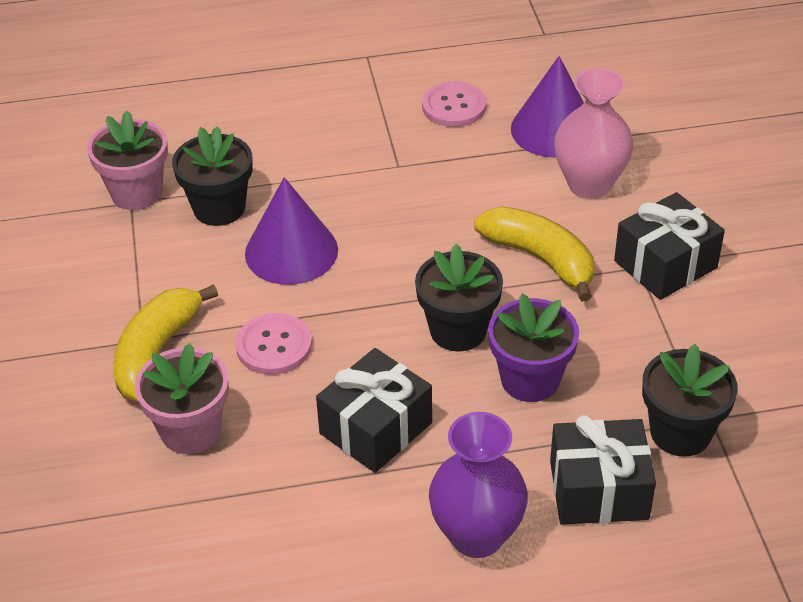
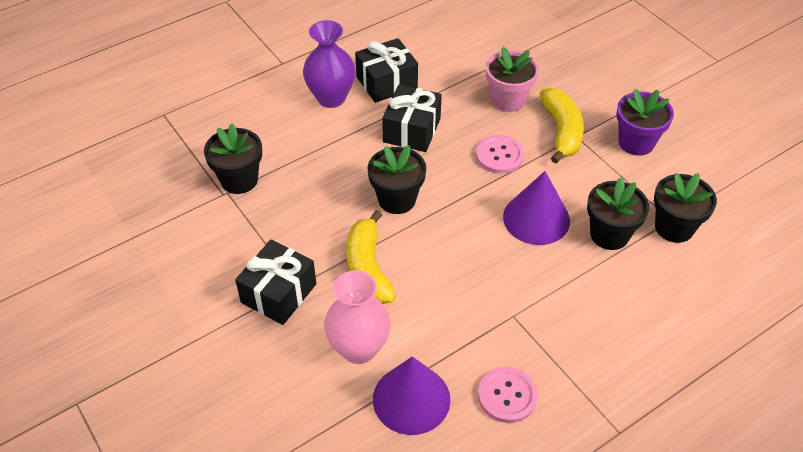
camera: 155 degrees right, 5 degrees up
pink flower pot [87,110,168,210] -> black flower pot [654,173,717,243]
yellow banana [474,207,594,301] -> yellow banana turned 60 degrees clockwise [346,210,396,304]
purple flower pot [488,293,579,402] -> purple flower pot moved to [616,89,674,156]
black gift [550,415,656,525] -> black gift moved to [355,38,418,103]

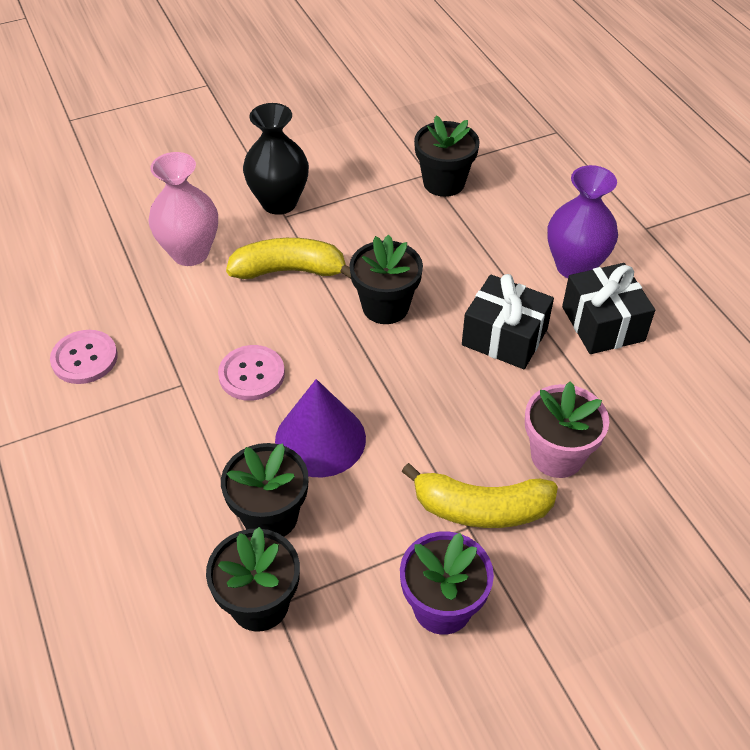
camera: 100 degrees right, 0 degrees up
black gift [235,240,316,325] -> black vase [243,103,309,215]
purple cone [373,356,450,435] -> none
pink button [476,135,524,174] -> pink button moved to [218,345,285,401]

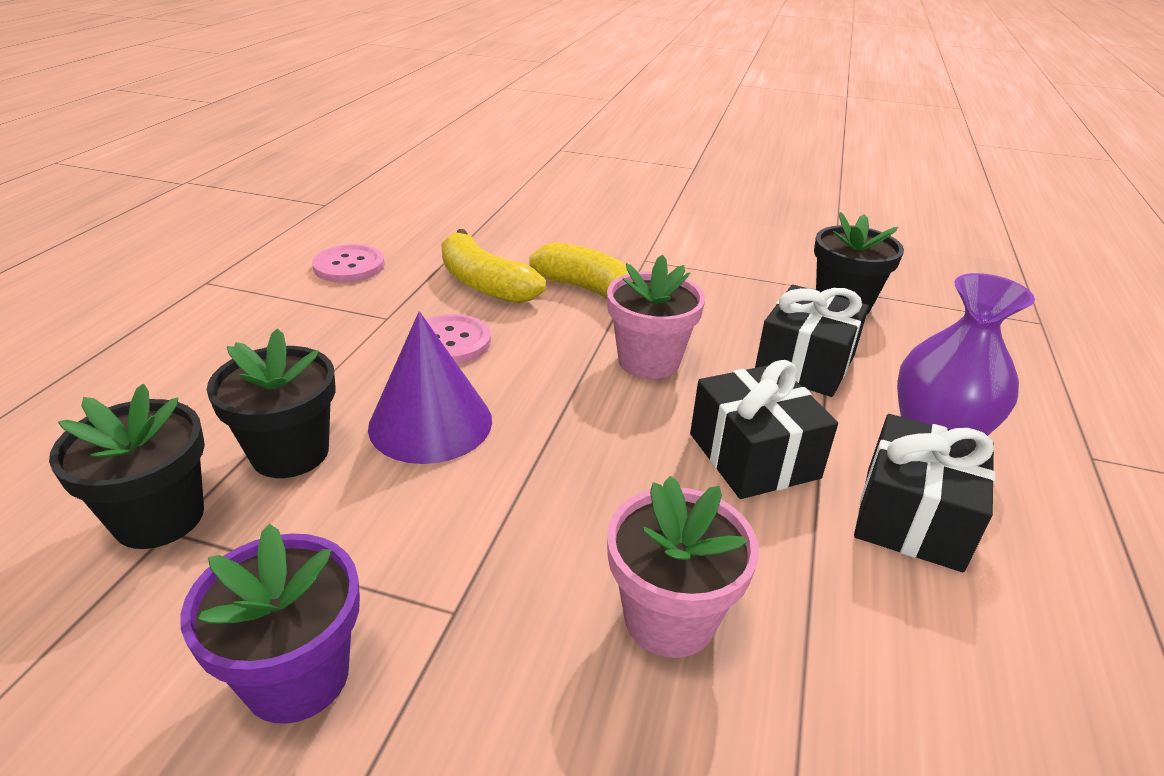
camera: 40 degrees right, 15 degrees down
pink vase [148,152,218,266] -> none
black vase [243,103,309,215] -> none
black flower pot [349,235,423,324] -> pink flower pot [607,254,705,379]
yellow banana [402,463,558,528] -> yellow banana moved to [441,229,546,303]
none -> black gift [755,285,869,397]

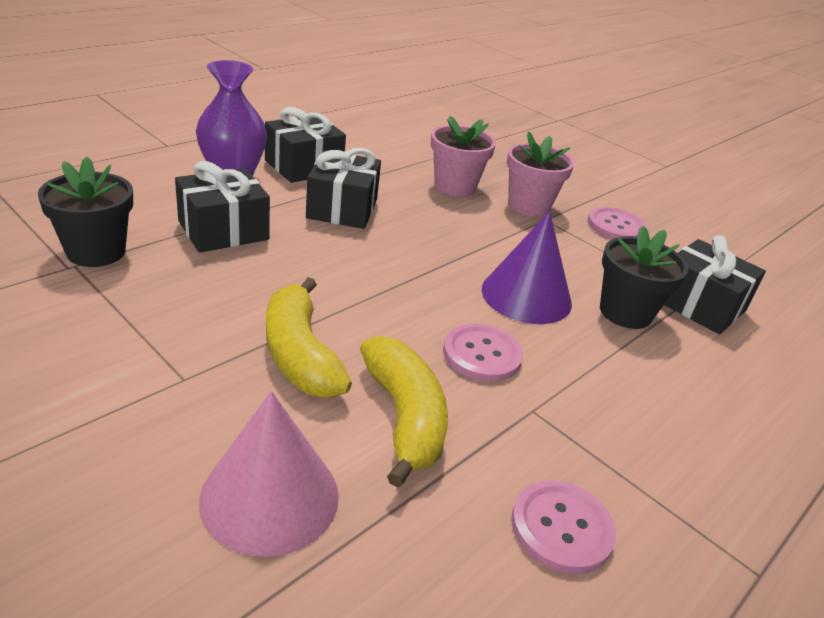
camera: 155 degrees left, 0 degrees up
black flower pot [49,384,205,549] -> black gift [664,235,766,334]
purple flower pot [180,524,360,724] -> pink button [587,207,647,239]
pink flower pot [607,254,705,379] -> pink flower pot moved to [507,131,574,216]
none -> pink cone [199,391,339,557]

